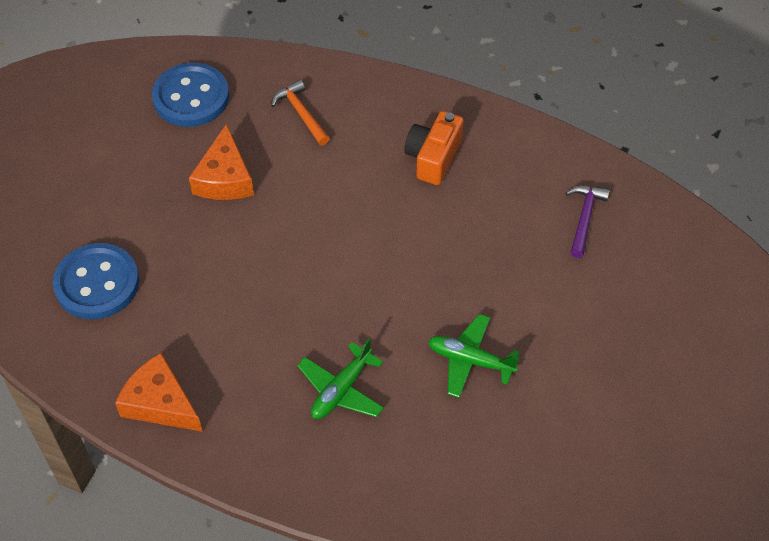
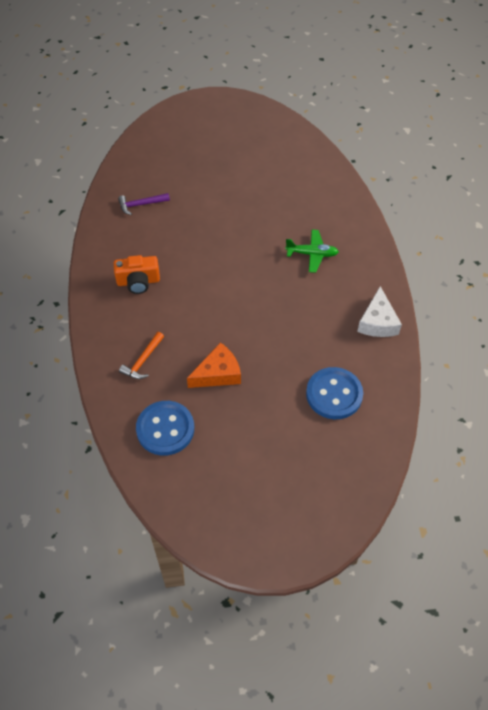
camera: 120 degrees left, 0 degrees up
orange cheese [115,353,203,432] -> white cheese [357,286,402,337]
green plane [428,314,519,398] -> none

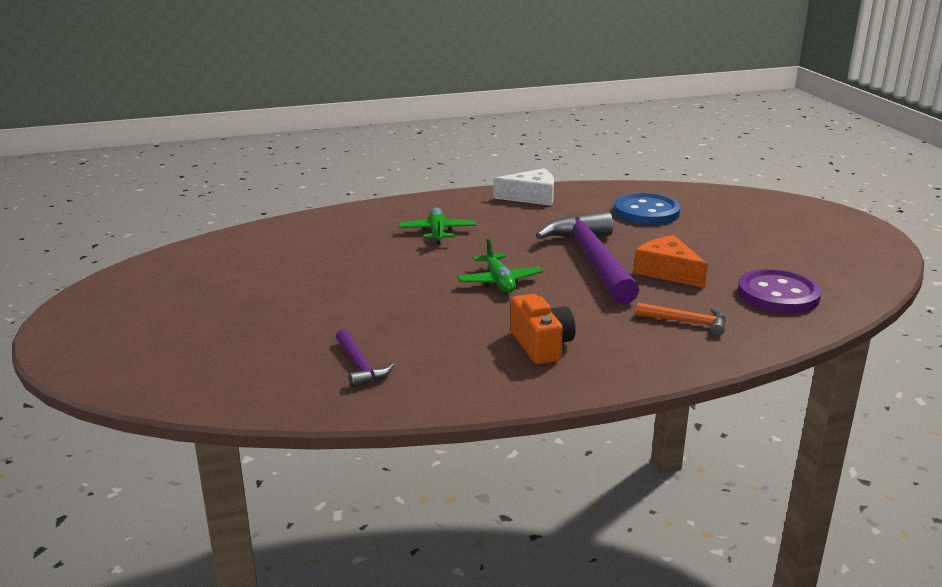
camera: 100 degrees left, 30 degrees down
blue button [136,401,194,456] -> purple button [738,269,822,314]
none -> green plane [457,238,542,293]
none -> purple hammer [536,211,640,304]

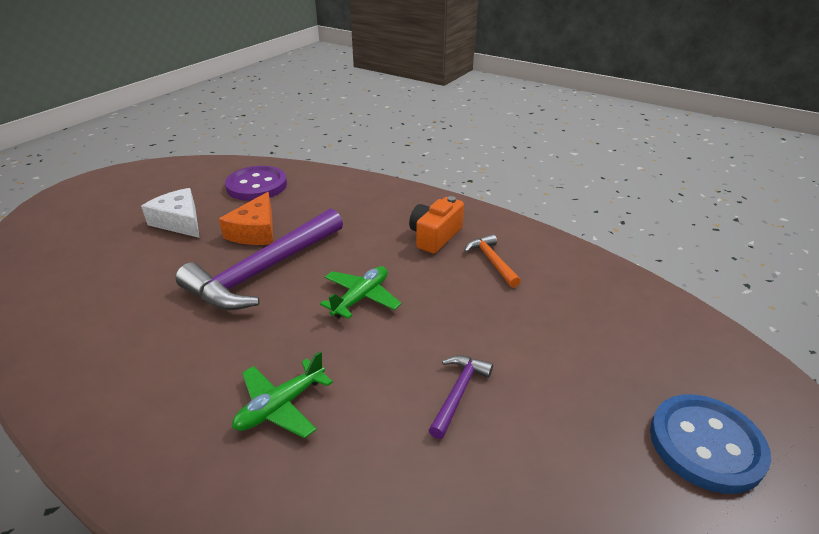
camera: 130 degrees left, 10 degrees up
purple hammer [336,329,394,388] -> purple hammer moved to [429,355,493,439]
white cheese [493,168,554,206] -> white cheese moved to [141,188,200,238]
blue button [614,193,681,225] -> blue button moved to [650,394,771,494]
orange hammer [636,303,726,336] -> orange hammer moved to [464,234,521,288]

